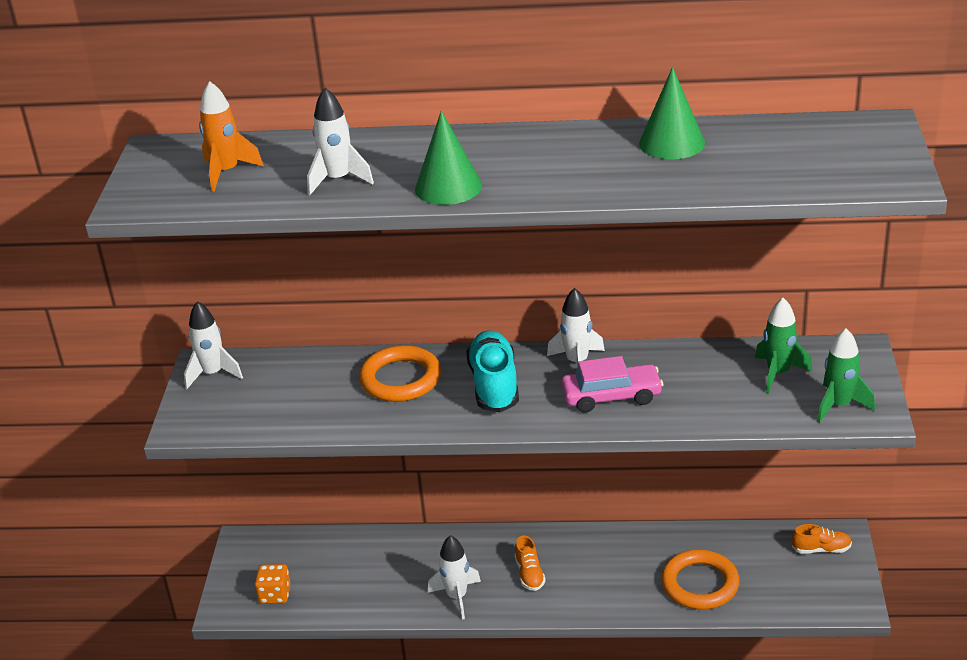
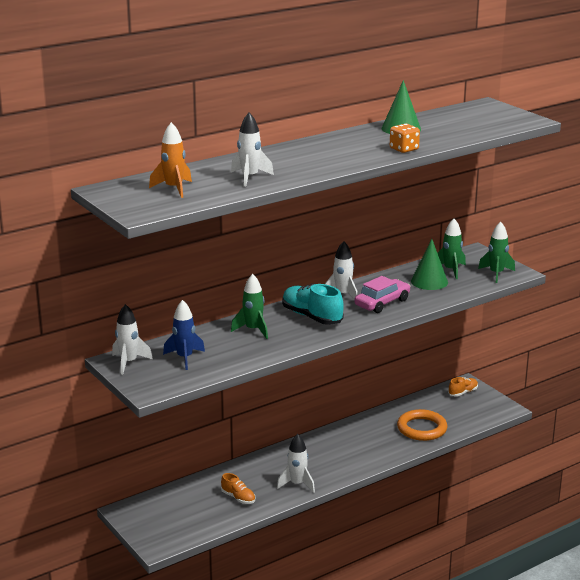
camera: 40 degrees left, 10 degrees down
orange dice [255,564,291,604] -> orange dice moved to [390,124,420,153]
orange ring [359,345,441,402] -> green rocket [231,274,268,339]
green cone [415,111,482,205] -> green cone moved to [411,239,448,290]
orange shoe [515,536,546,591] -> orange shoe moved to [221,473,255,504]
none -> blue rocket [163,300,205,370]

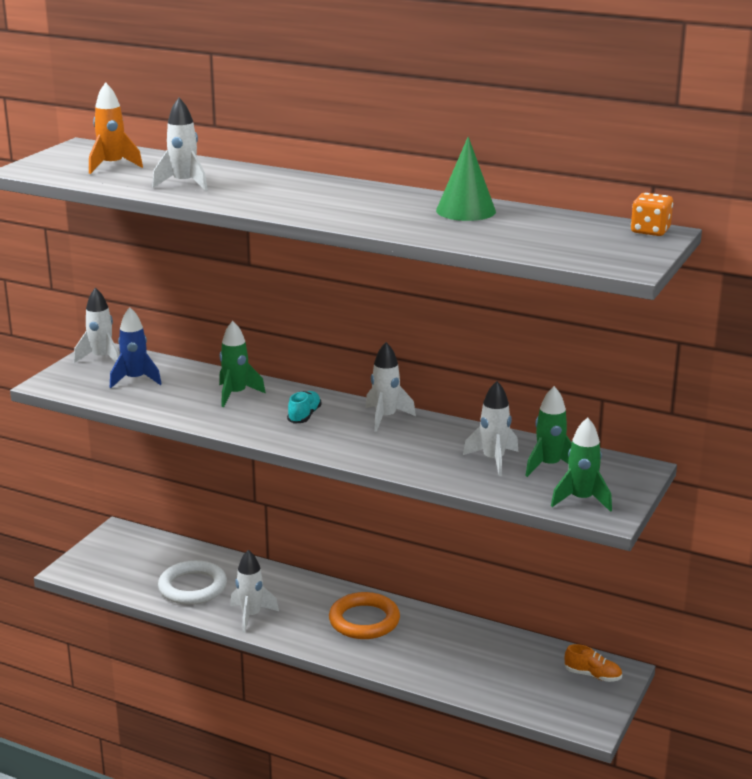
camera: 60 degrees right, 0 degrees up
orange shoe [221,473,255,504] -> white ring [158,560,227,605]
turquoise shoe [282,284,344,325] -> turquoise shoe [287,391,322,424], size x0.55
pink car [355,276,411,313] -> none
orange dice [390,124,420,153] -> orange dice moved to [631,193,673,236]
orange ring [397,409,447,441] -> orange ring moved to [329,592,400,639]
green cone [411,239,448,290] -> white rocket [463,381,518,476]

